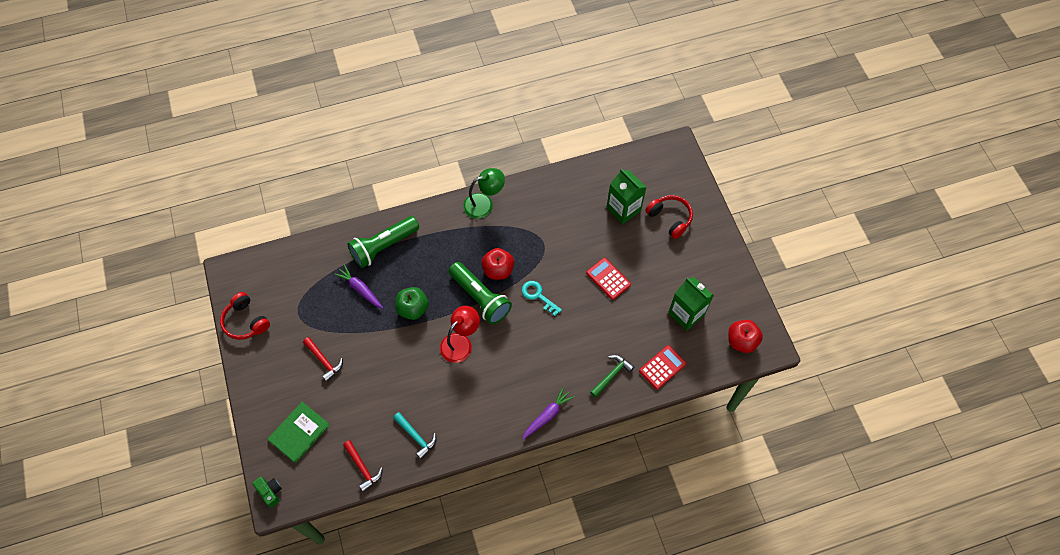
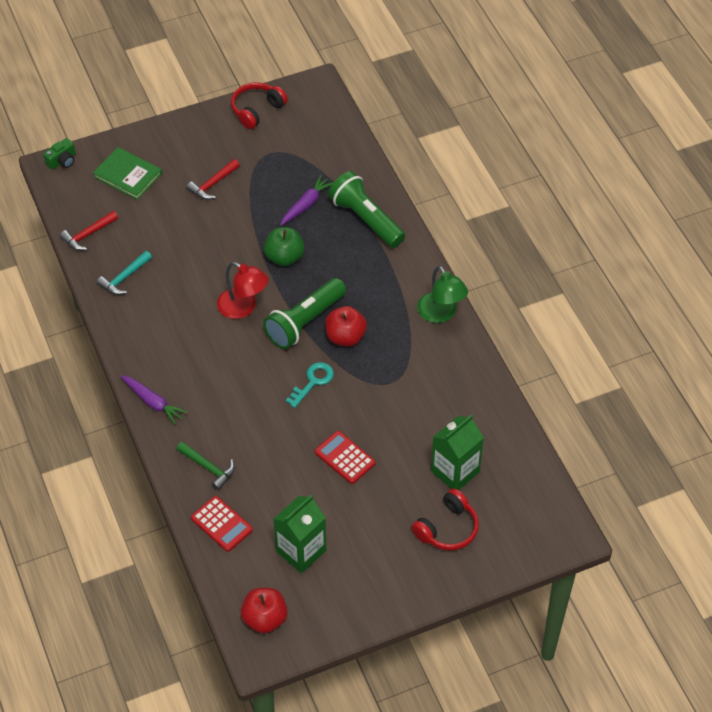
camera: 85 degrees right, 10 degrees down
red calculator [586,258,631,300] -> red calculator turned 90 degrees counterclockwise [315,431,375,484]

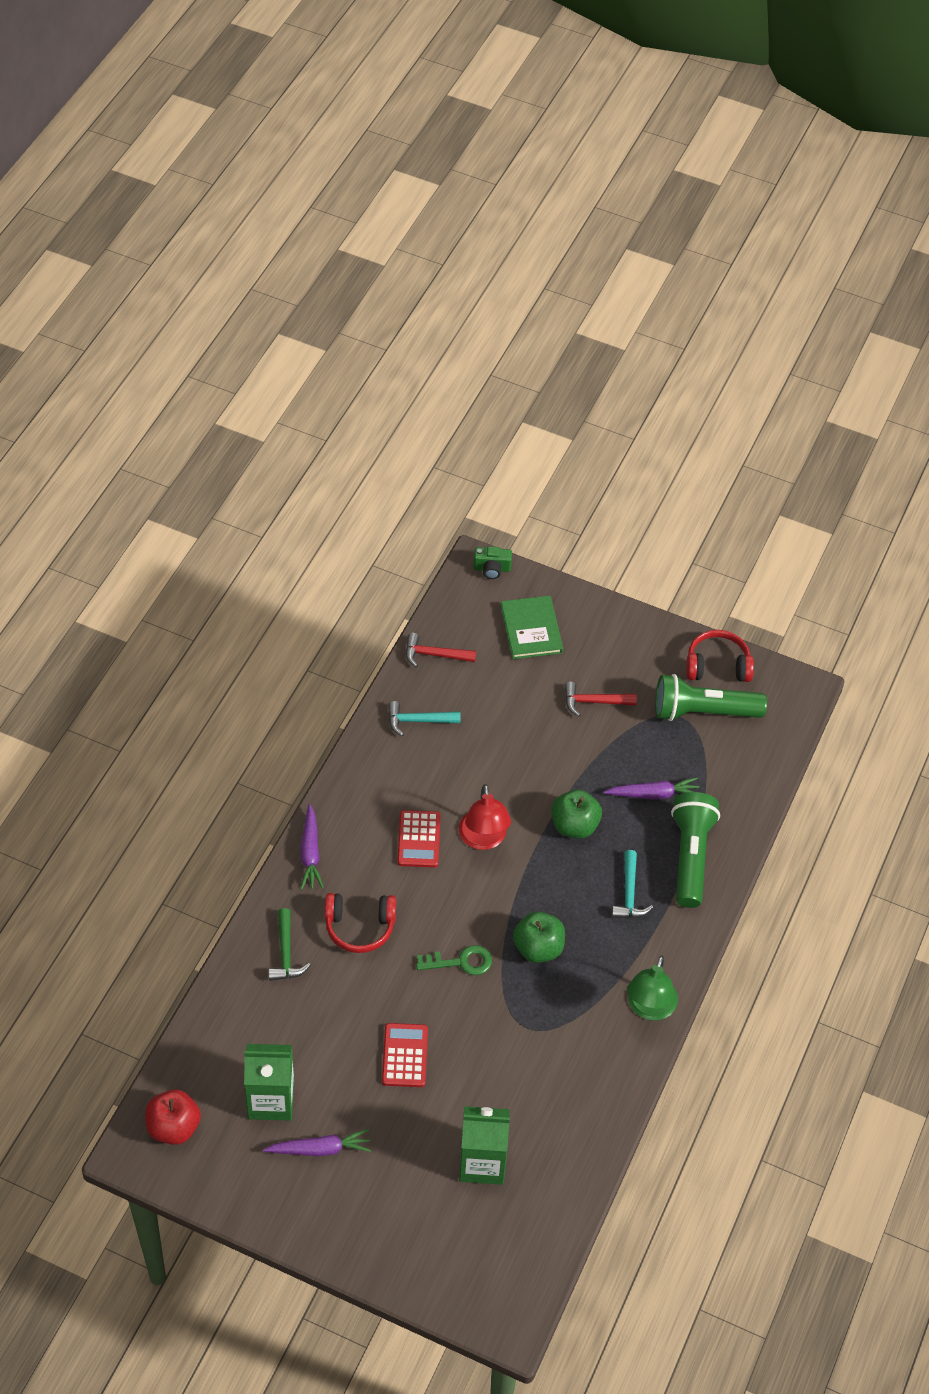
camera: 45 degrees right, 0 degrees up
red calculator [191,496,253,552] -> red calculator moved to [397,810,440,868]
green flashlight [263,278,346,349] -> green flashlight moved to [655,674,767,721]
turquoise key [286,362,334,408] -> green key [416,945,492,975]
red apple [325,306,367,346] -> green apple [513,911,565,963]
red headphones [411,488,479,551] -> red headphones moved to [325,893,396,953]
none -> purple carrot [263,1129,371,1156]
none -> turquoise hammer [612,850,653,918]

